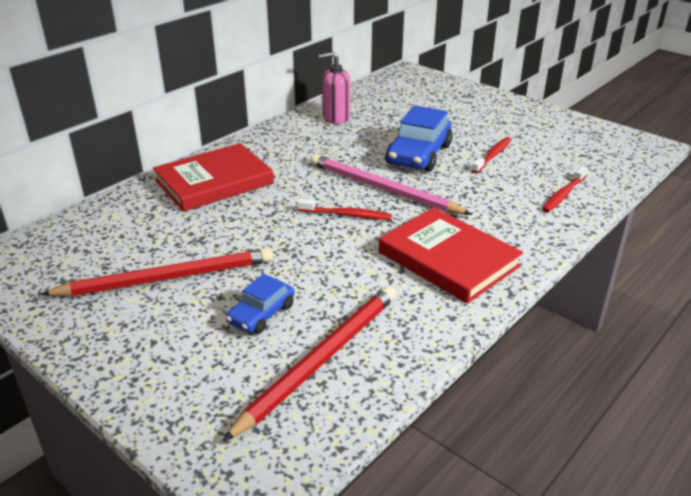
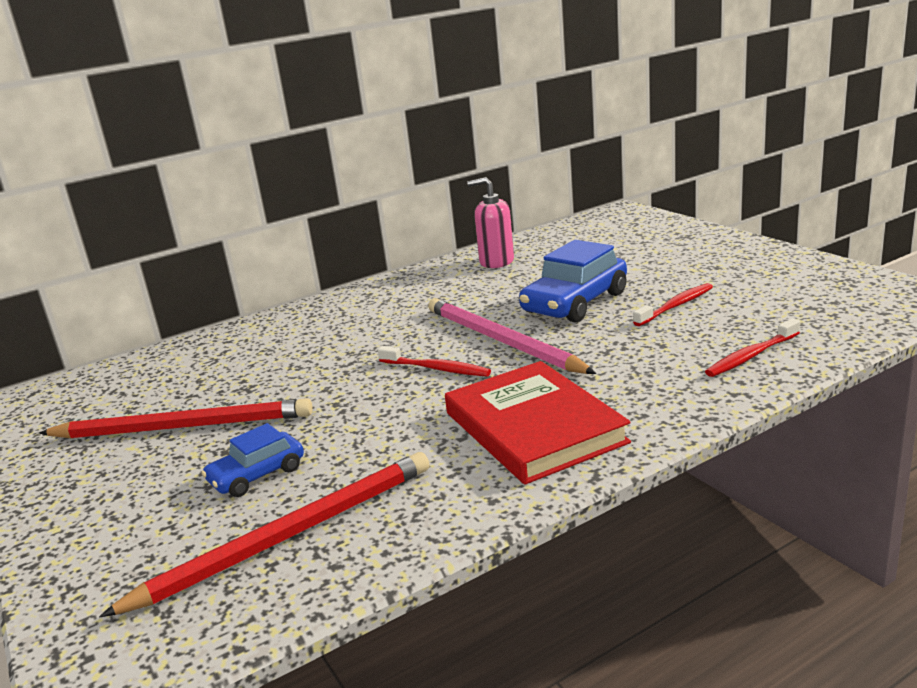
camera: 20 degrees right, 10 degrees down
red book [153,143,274,212] -> none

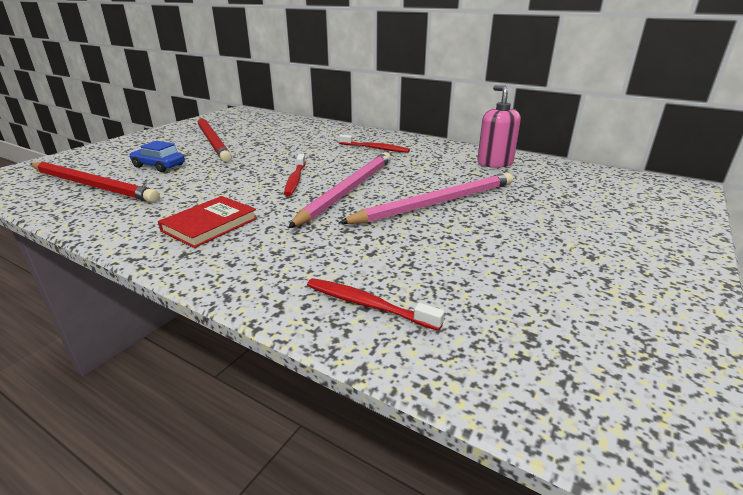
camera: 60 degrees right, 5 degrees up
red book [445,361,631,485] -> red book [158,196,257,248], size x0.62
blue car [519,240,627,323] -> pink pencil [339,172,513,224]
red toothbrush [633,283,713,326] -> red toothbrush moved to [339,134,410,153]

